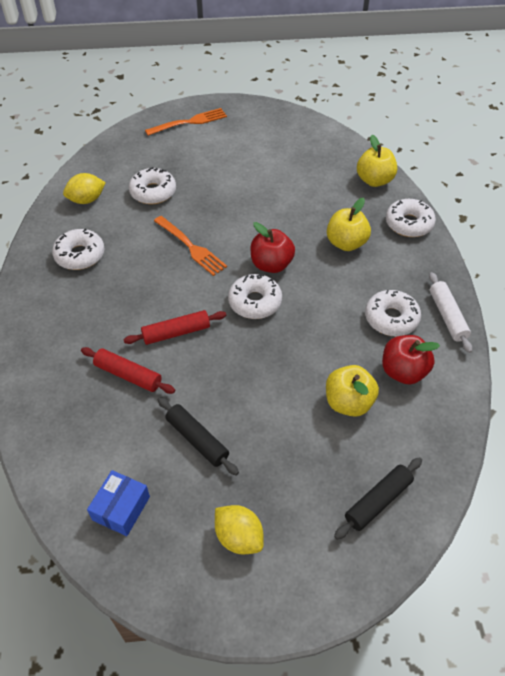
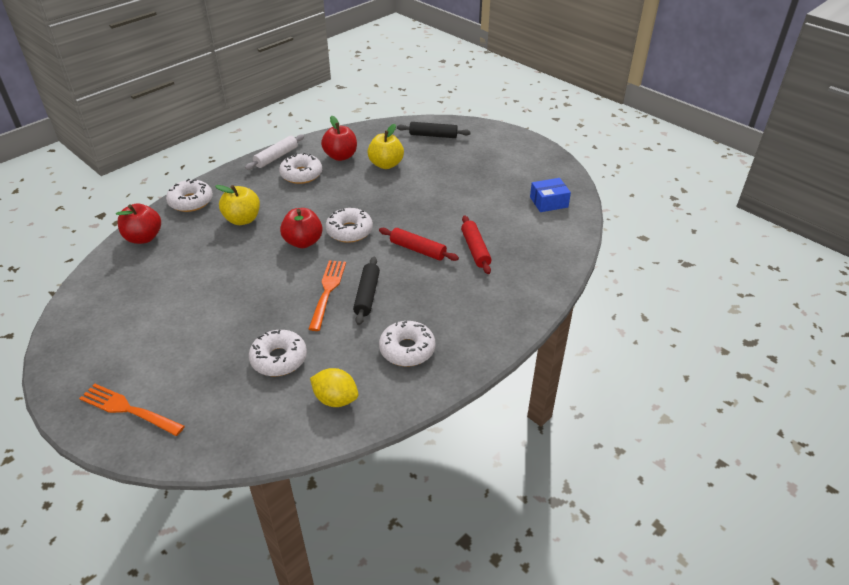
camera: 130 degrees left, 10 degrees down
black rolling pin [158,397,239,476] -> black rolling pin moved to [353,257,380,325]
yellow lemon [215,505,264,555] -> none
yellow apple [357,135,397,187] -> red apple [116,203,161,244]

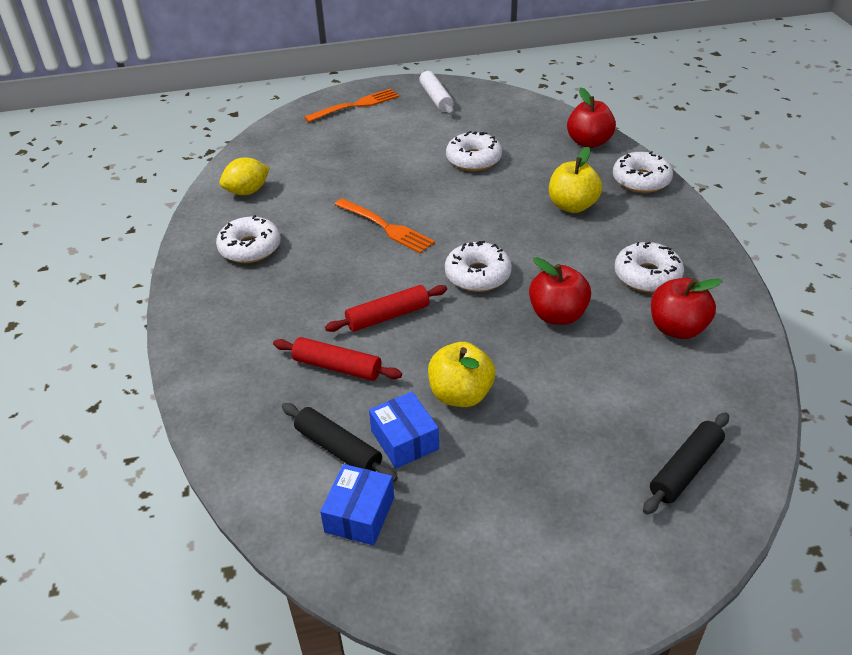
camera: 125 degrees right, 0 degrees up
white rolling pin [245,134,304,170] -> white rolling pin moved to [419,69,454,114]
white donut [249,330,307,376] -> white donut moved to [446,131,502,171]
red apple [280,208,323,248] -> red apple moved to [529,257,591,325]
black rolling pin [353,257,380,325] -> black rolling pin moved to [282,403,398,482]
yellow apple [368,124,404,169] -> yellow apple moved to [428,342,495,407]
none -> blue box [369,392,439,468]

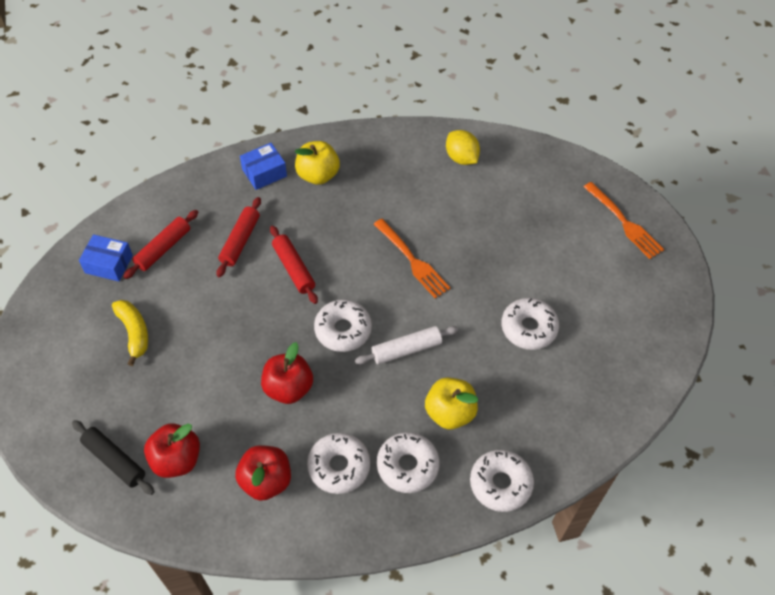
camera: 85 degrees right, 15 degrees up
white donut [216,215,281,263] -> white donut moved to [377,432,440,493]
black rolling pin [282,403,398,482] -> red rolling pin [123,210,198,279]
orange fork [335,198,435,254] -> orange fork turned 75 degrees counterclockwise [374,219,450,298]
blue box [369,392,439,468] -> blue box moved to [240,143,287,190]
white rolling pin [419,69,454,114] -> white rolling pin moved to [355,326,458,365]
yellow apple [428,342,495,407] -> yellow apple moved to [295,141,340,185]
red apple [567,87,616,148] -> red apple moved to [144,424,200,478]
none -> yellow banana [112,300,148,366]

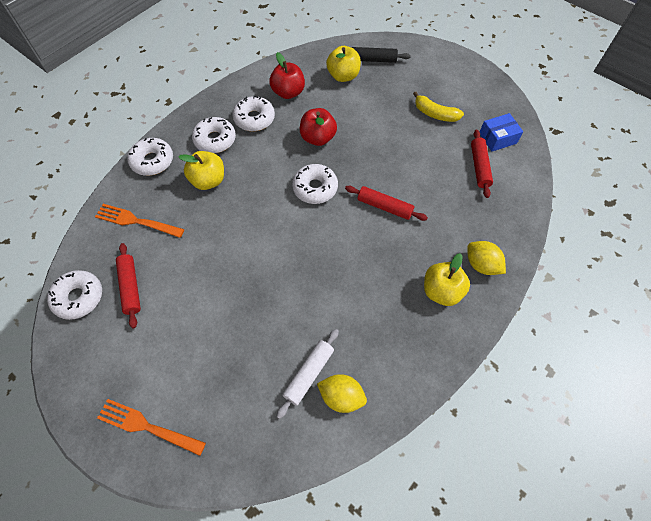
camera: 145 degrees right, 5 degrees up
red apple [144,424,200,478] -> yellow apple [326,46,361,82]
red rolling pin [216,197,261,277] -> red rolling pin moved to [116,243,141,329]
blue box [240,143,287,190] -> yellow lemon [467,241,506,275]
white rolling pin [355,326,458,365] -> white rolling pin moved to [276,329,339,419]
orange fork [374,219,450,298] -> orange fork moved to [95,204,184,238]
white donut [501,298,559,350] -> white donut moved to [47,270,102,320]

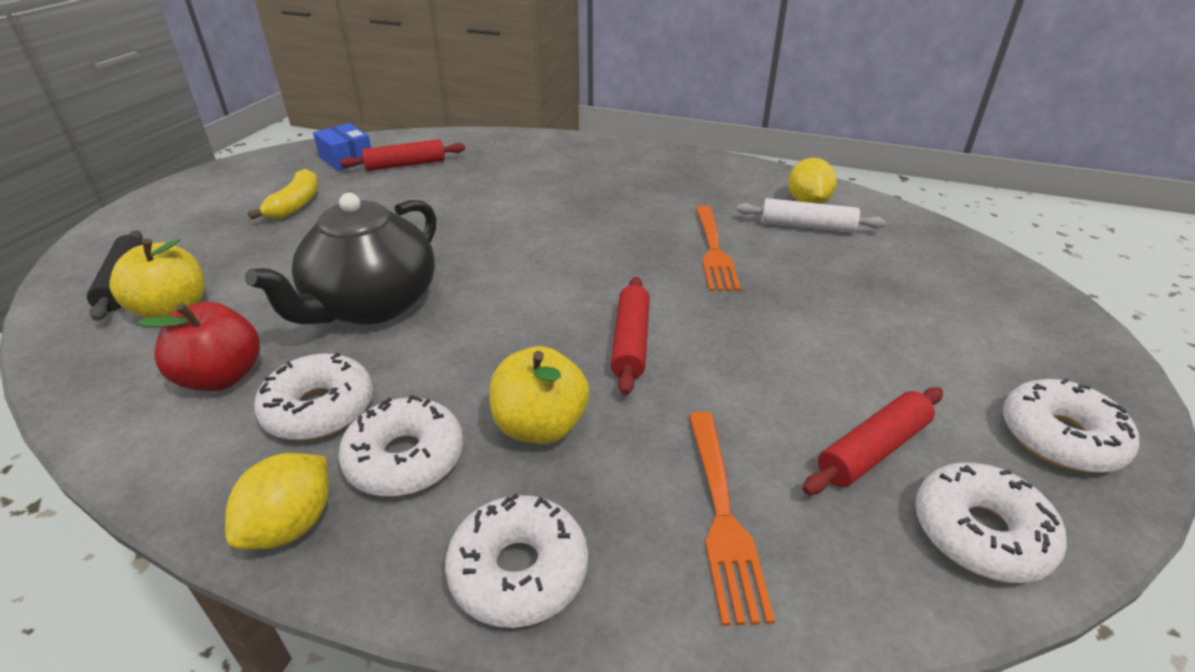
camera: 110 degrees left, 25 degrees down
orange fork [97,399,206,456] -> orange fork moved to [696,206,741,291]
white donut [292,164,338,204] -> white donut moved to [1003,378,1139,473]
red apple [300,108,337,146] -> black teapot [245,193,436,324]
red rolling pin [345,186,428,221] -> red rolling pin moved to [611,277,650,395]
yellow apple [424,253,470,306] -> none
yellow lemon [467,241,506,275] -> yellow lemon moved to [225,453,329,550]

